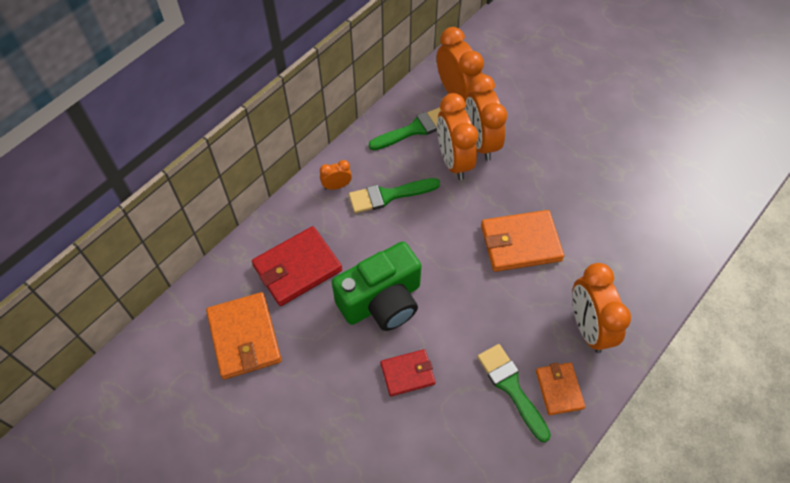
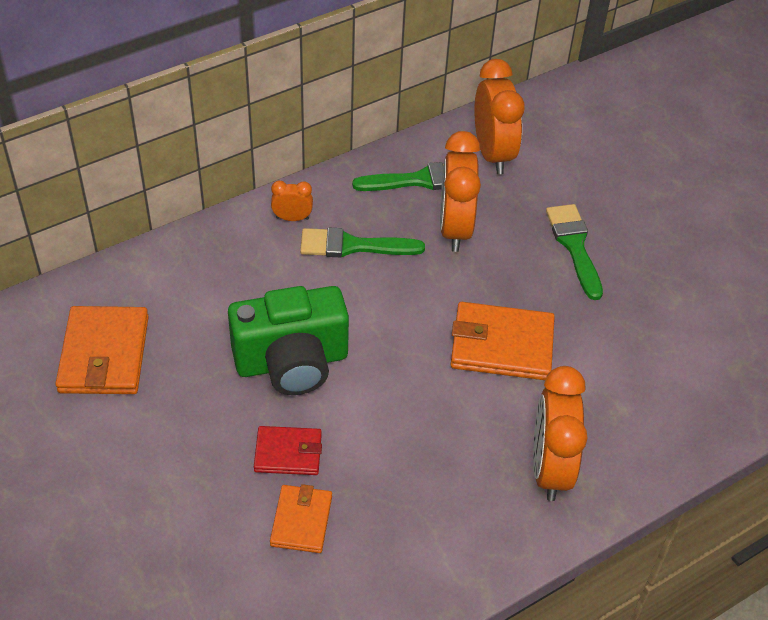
camera: 15 degrees right, 10 degrees down
red wallet [252,226,342,306] -> none
orange clock [465,74,507,161] -> none
green brush [477,344,551,442] -> green brush moved to [546,204,603,300]
orange wallet [536,362,585,415] -> orange wallet moved to [270,484,332,553]

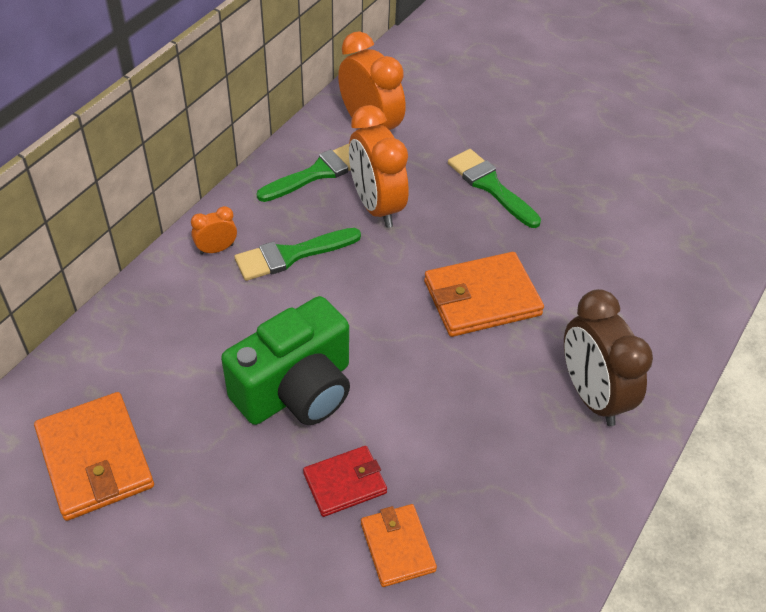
camera: 25 degrees left, 0 degrees up
orange clock [533,366,588,501] -> brown clock [564,289,653,426]

